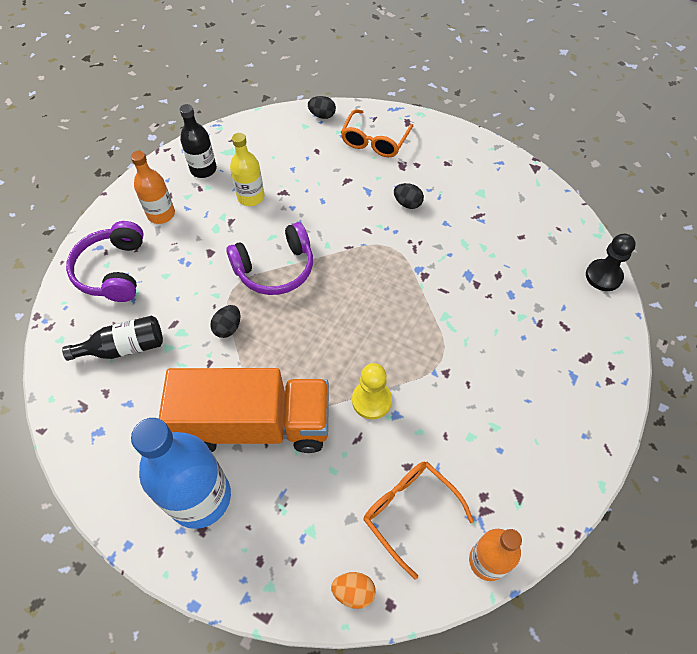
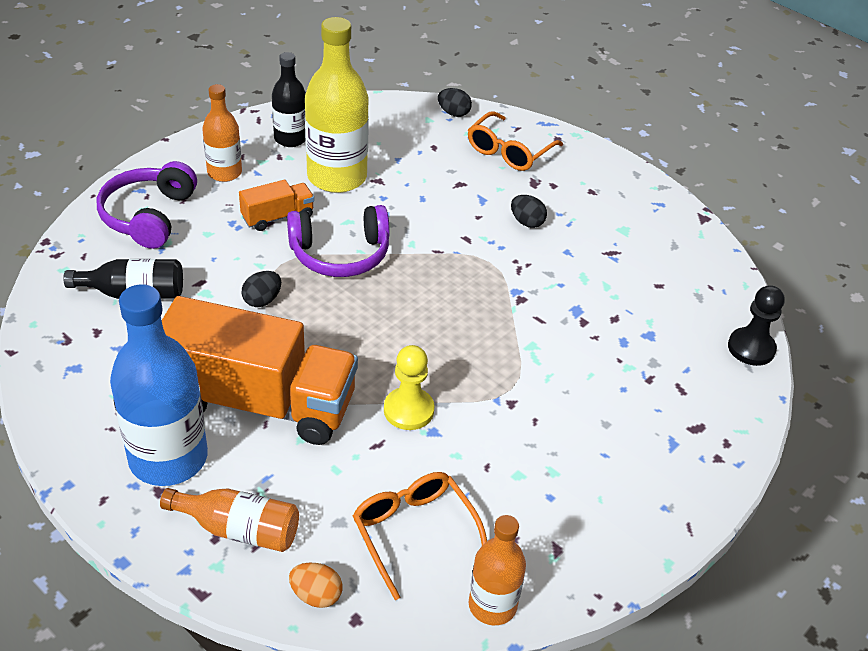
camera: 10 degrees right, 15 degrees down
yellow bottle [230,133,264,206] -> yellow bottle [305,17,369,193], size x1.74
none -> orange bottle [160,488,299,552]
none -> orange truck [239,180,314,231]

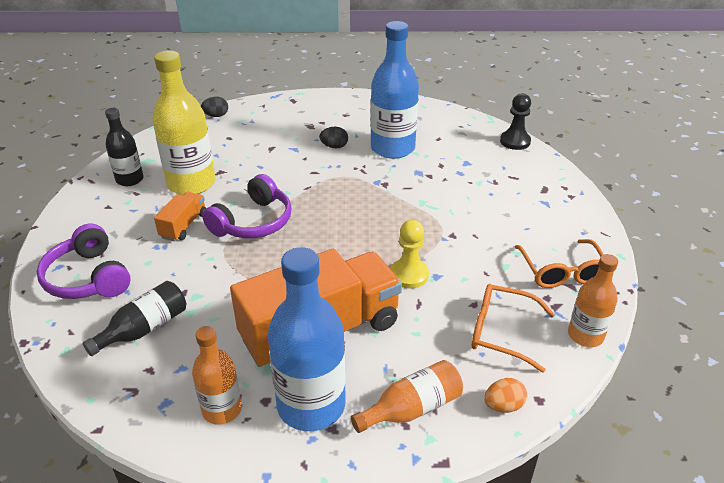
camera: 40 degrees left, 5 degrees down
orange bottle [202,84,242,182] -> orange bottle moved to [192,326,242,425]
black egg [241,271,281,307] -> none
orange glasses [468,111,563,171] -> orange glasses moved to [515,239,604,288]
none -> blue bottle [370,21,419,159]

